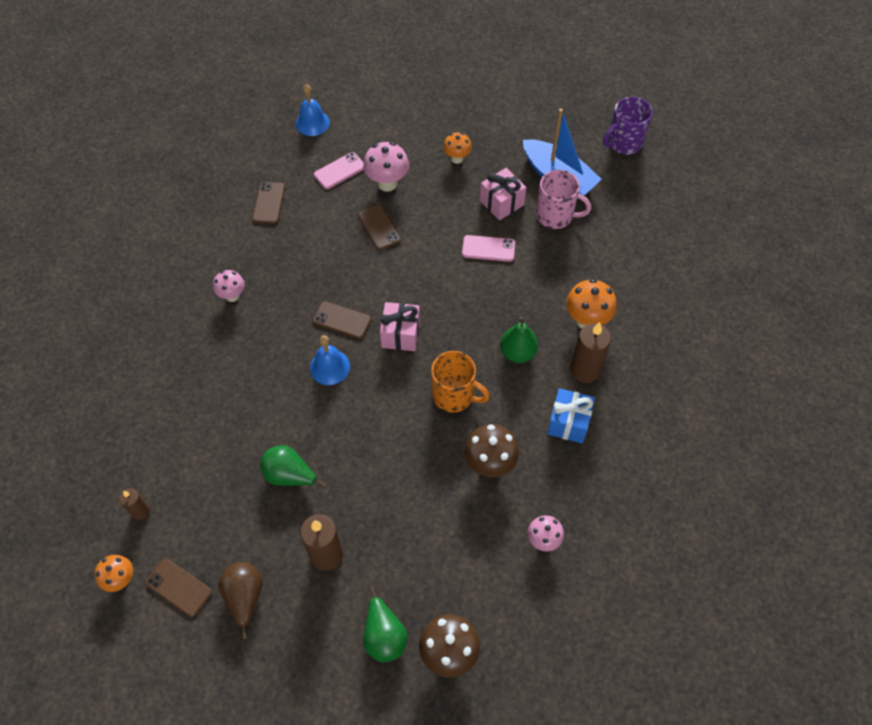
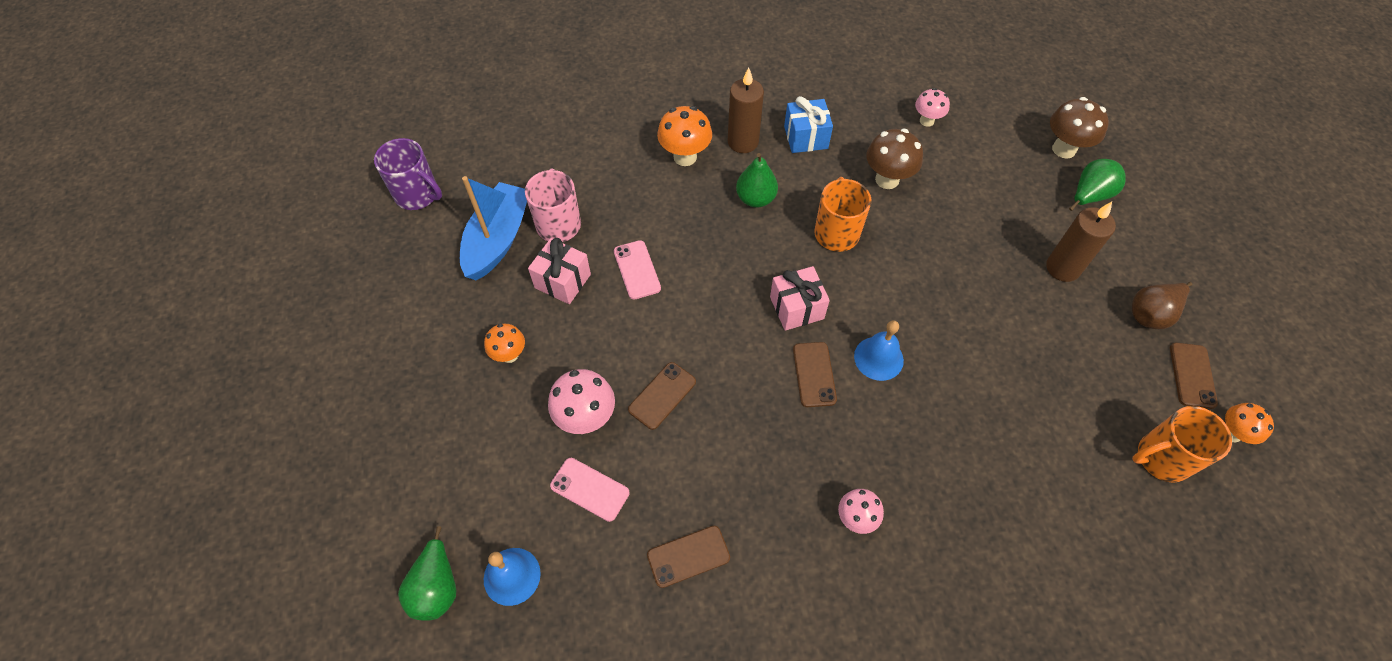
camera: 115 degrees left, 0 degrees up
brown candle [119,488,150,520] -> orange mug [1132,406,1232,483]
green pear [260,445,326,488] -> green pear moved to [398,526,456,621]

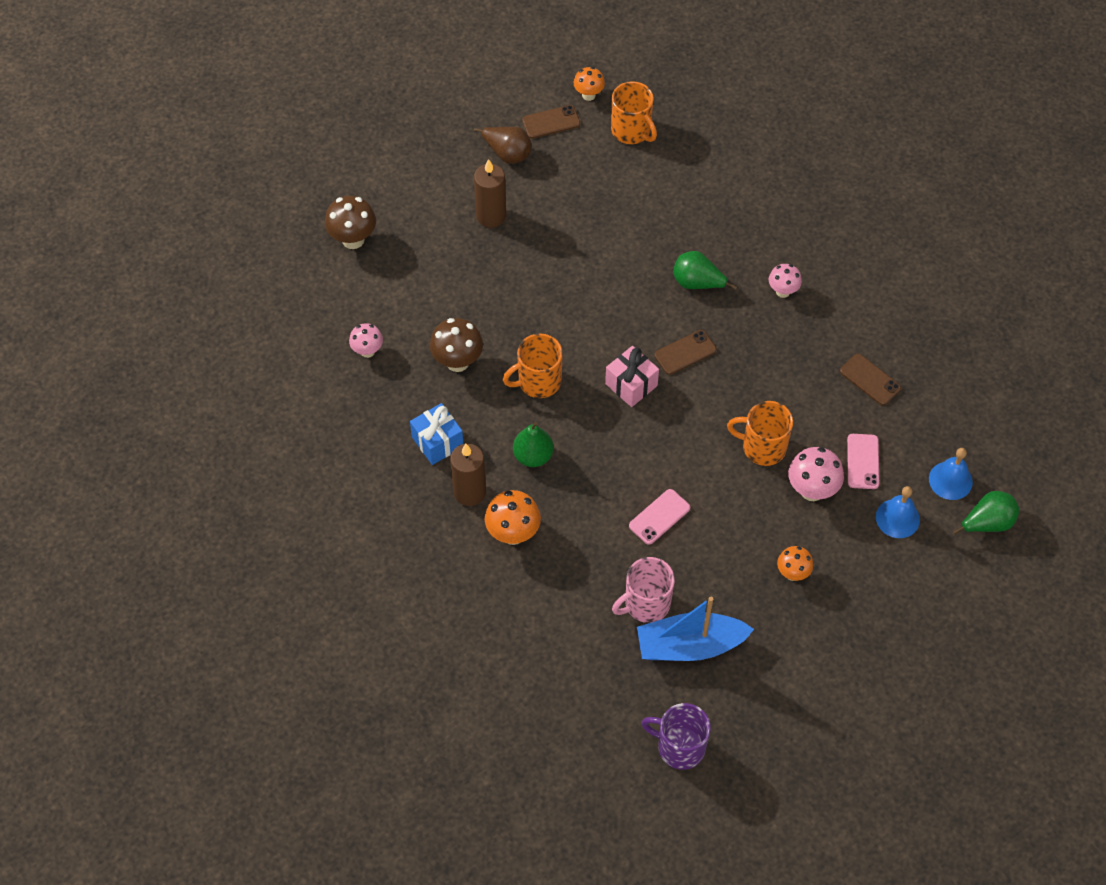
camera: 115 degrees left, 0 degrees up
purple mug [374,138,442,210] -> purple mug turned 75 degrees counterclockwise [641,703,711,770]
pink gift [528,238,591,304] -> none
brown phone [628,362,696,430] -> orange mug [727,401,793,466]
blue bell [854,320,904,381] -> blue bell moved to [876,486,920,538]
green pear [1069,159,1126,211] -> green pear moved to [673,251,737,290]

